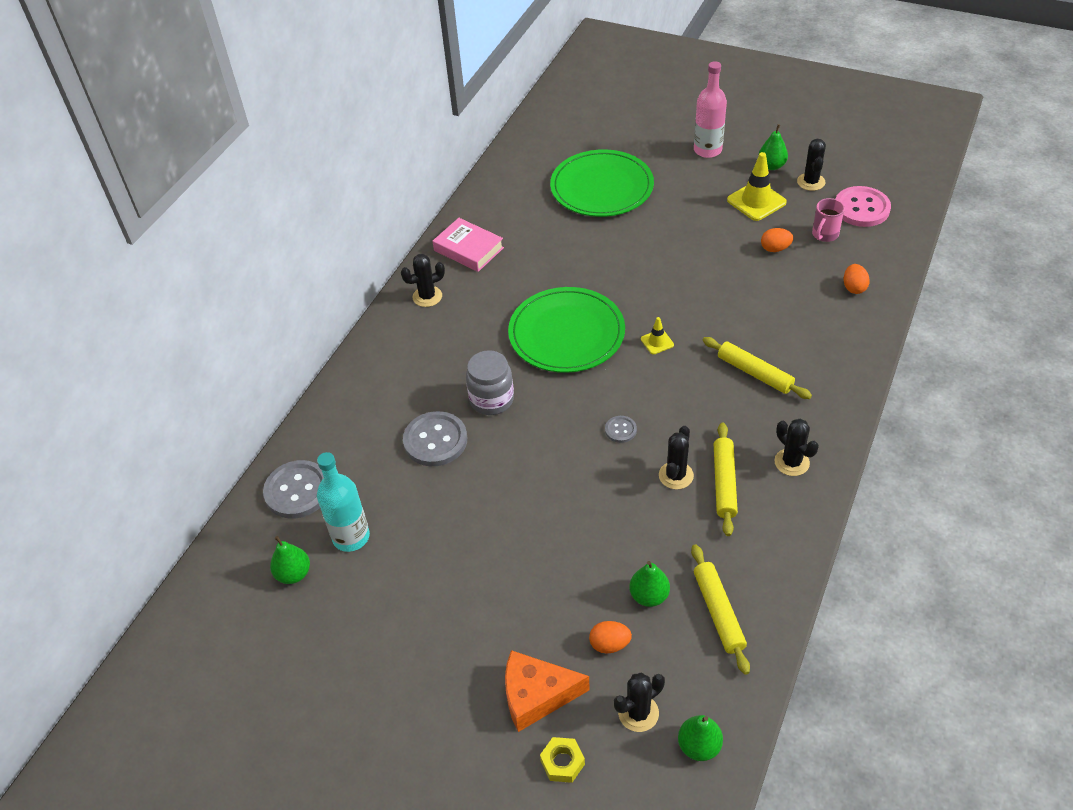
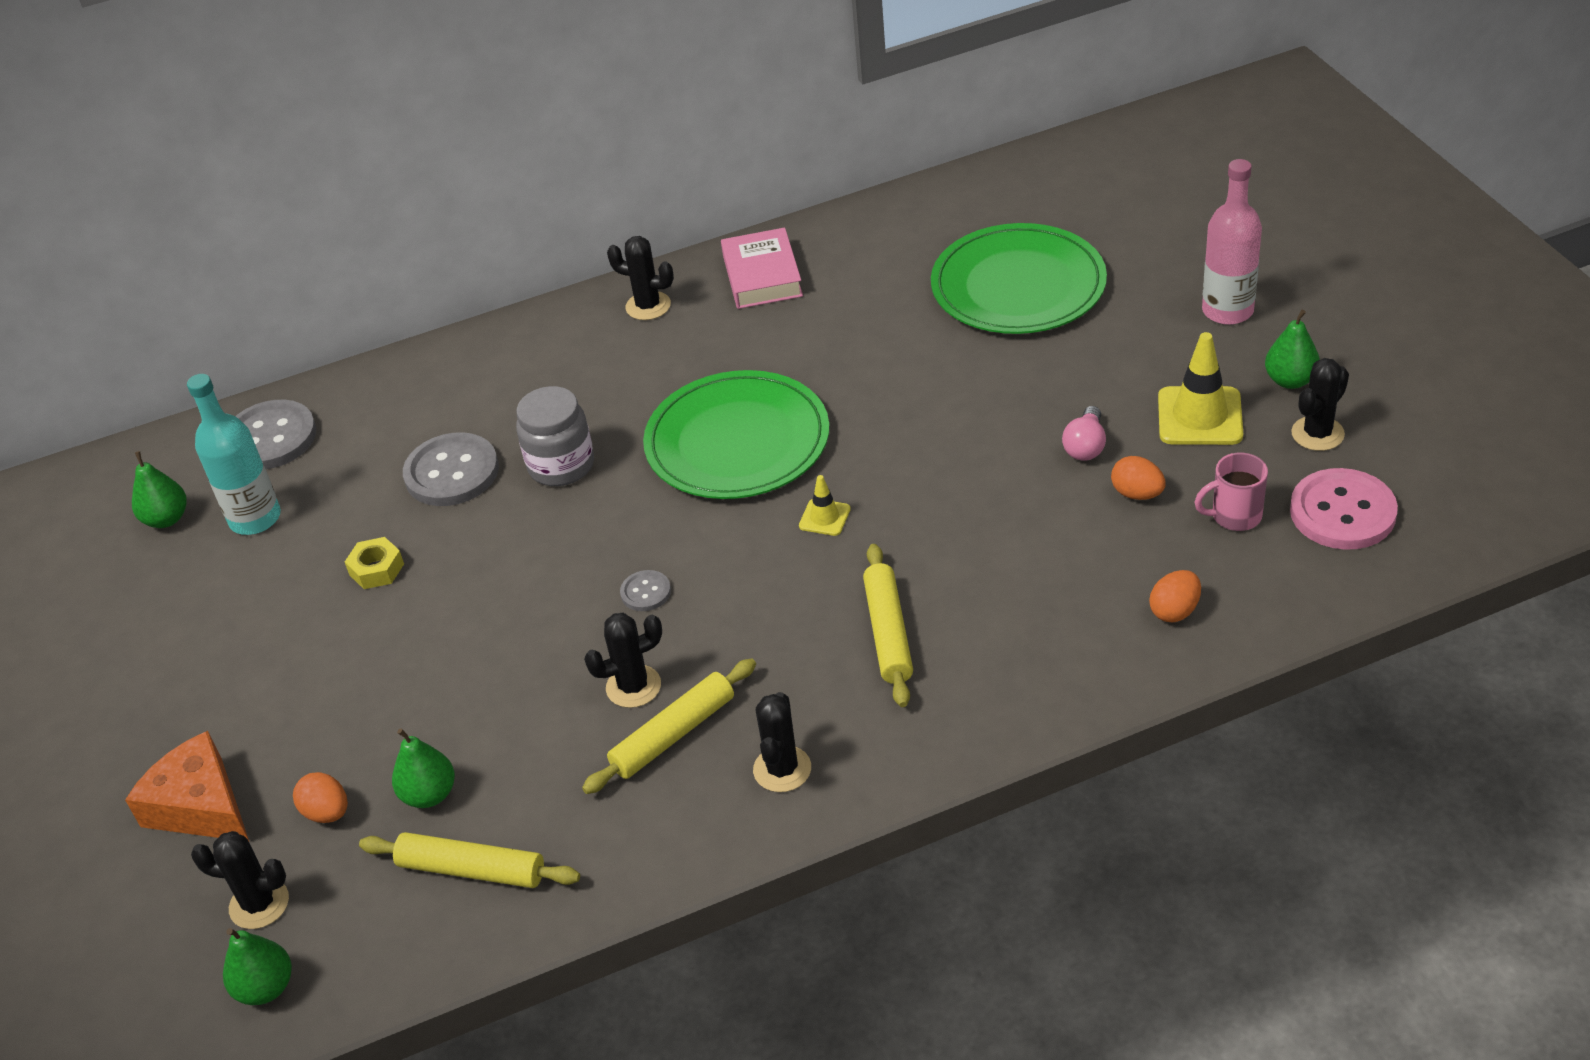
camera: 45 degrees right, 5 degrees down
yellow nut [540,737,585,783] -> yellow nut moved to [345,537,404,589]
yellow rolling pin [691,544,750,675] -> yellow rolling pin turned 75 degrees clockwise [359,832,580,888]
none -> pink light bulb [1062,406,1106,461]

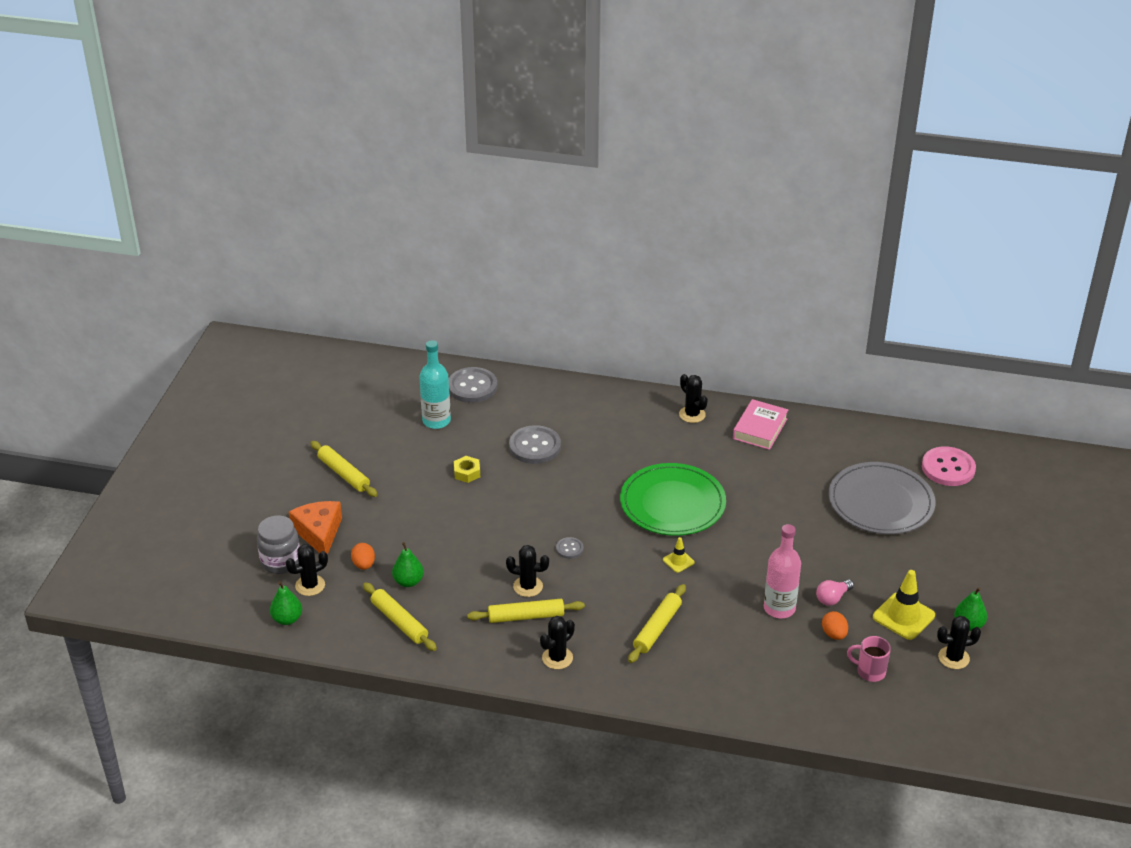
camera: 30 degrees right, 5 degrees down
green pear [132,451,187,528] -> none
black cactus [191,831,289,929] -> black cactus turned 75 degrees counterclockwise [286,544,328,596]
grey jar [516,386,594,486] -> grey jar moved to [257,515,300,574]
green plate [931,223,1107,334] -> grey plate [828,462,935,534]
orange egg [1149,570,1201,622] -> none
pink bottle [1202,159,1262,325] -> pink bottle moved to [764,524,801,618]
pink button [1290,468,1398,550] -> pink button moved to [922,446,976,486]
none -> yellow rolling pin [310,441,377,497]

